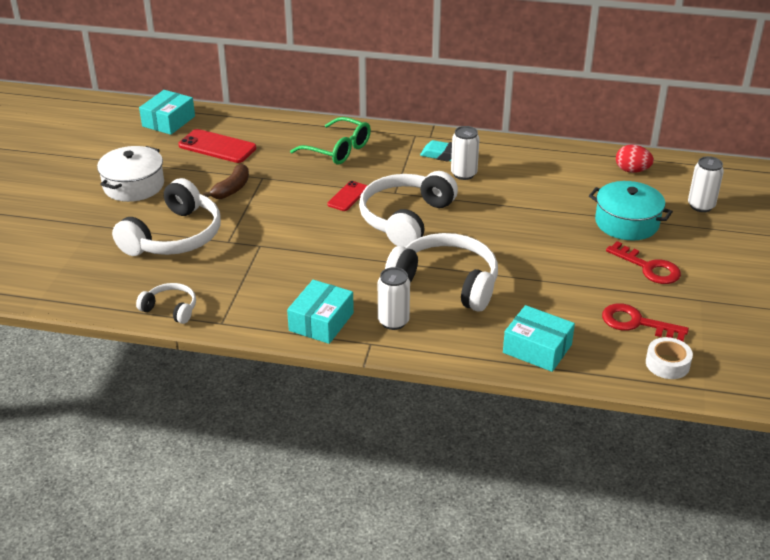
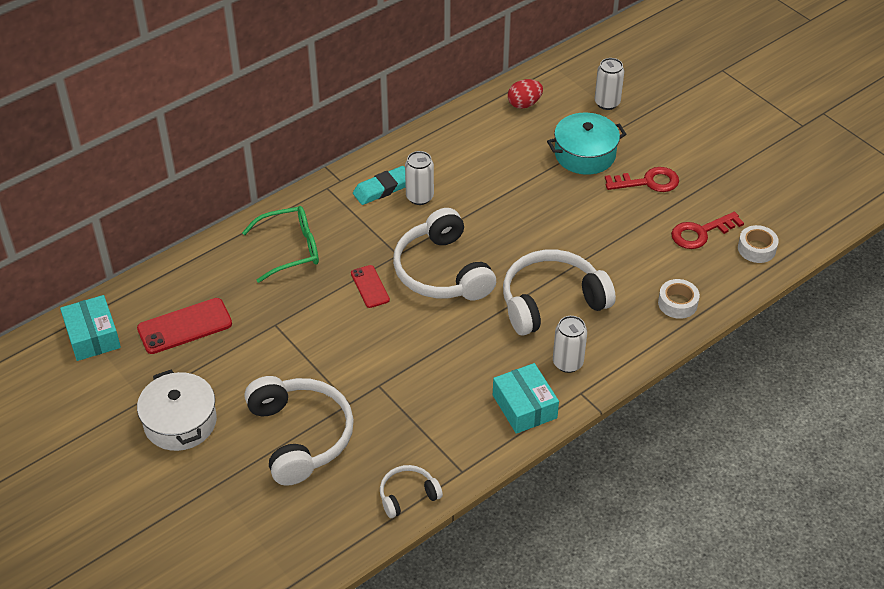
camera: 50 degrees left, 10 degrees up
brown banana [203,164,249,199] -> none
turquoise box [503,305,575,372] -> white tape [658,279,700,319]

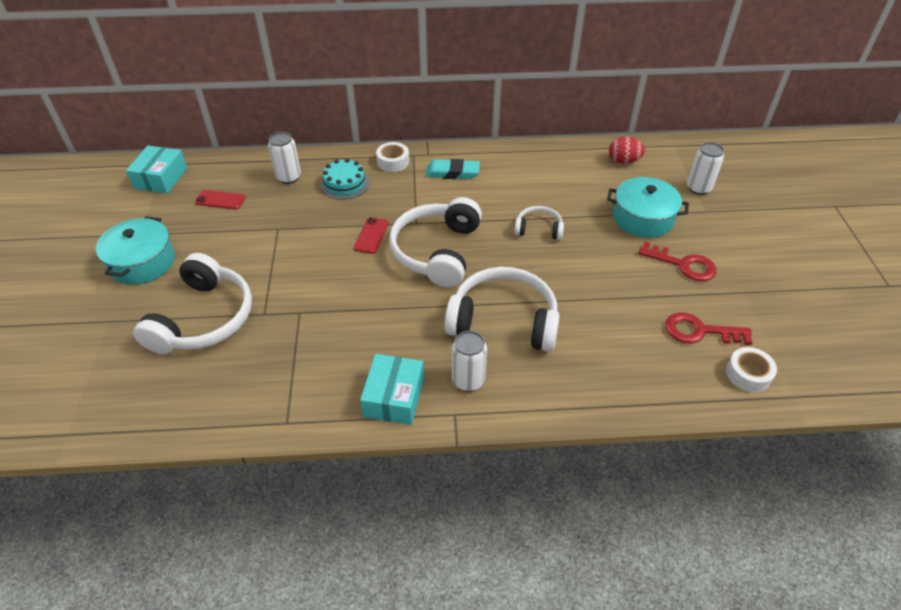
camera: 35 degrees right, 0 degrees up
red phone [137,298,232,354] -> red phone [195,190,246,210], size x0.61
white pot [137,370,217,451] -> turquoise pot [96,216,175,285]
green glasses [242,206,319,283] -> turquoise cake [320,158,370,200]
white headphones [380,465,443,518] -> white headphones moved to [514,206,564,240]
white can [405,151,434,205] -> white can moved to [268,132,301,184]
white tape [658,279,700,319] -> white tape moved to [376,142,409,172]

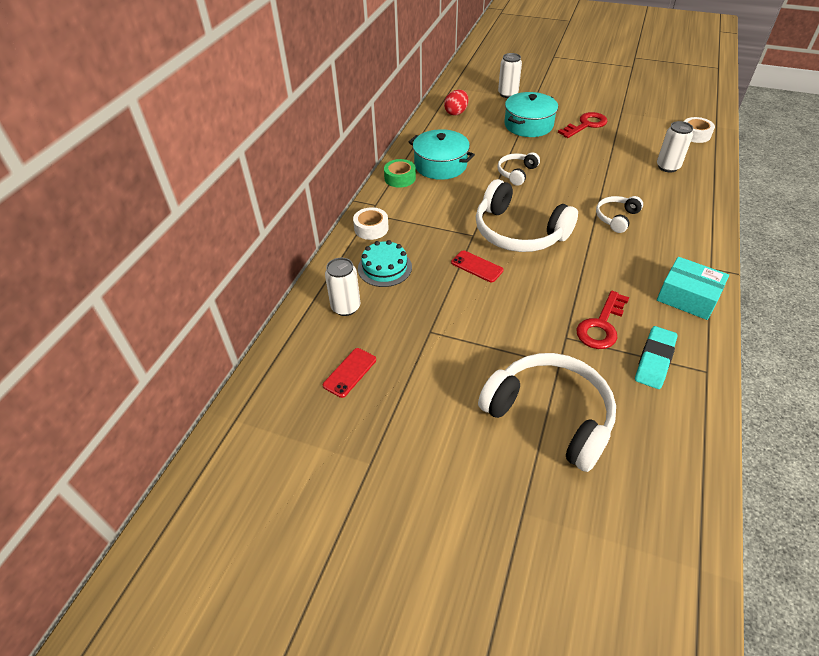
camera: 65 degrees left, 0 degrees up
turquoise pot [96,216,175,285] -> turquoise pot moved to [409,129,475,180]
turquoise box [126,146,187,194] -> none
turquoise eraser [426,159,480,179] -> turquoise eraser moved to [635,326,678,389]
white headphones [444,267,560,352] -> white headphones [596,196,643,233], size x0.50
white can [452,331,487,392] -> white can moved to [657,121,693,173]
red key [665,312,752,345] -> red key moved to [577,291,629,349]
none -> green tape [384,159,416,188]

